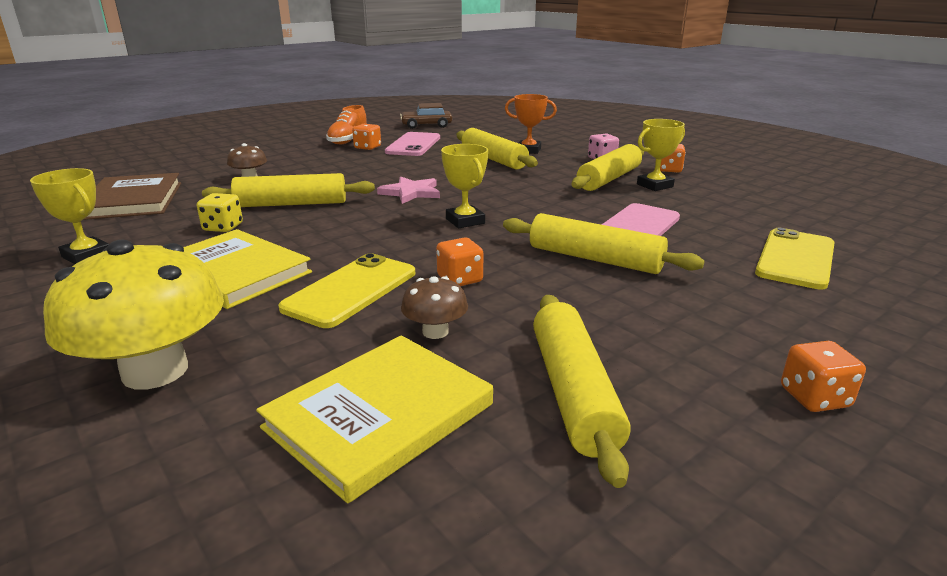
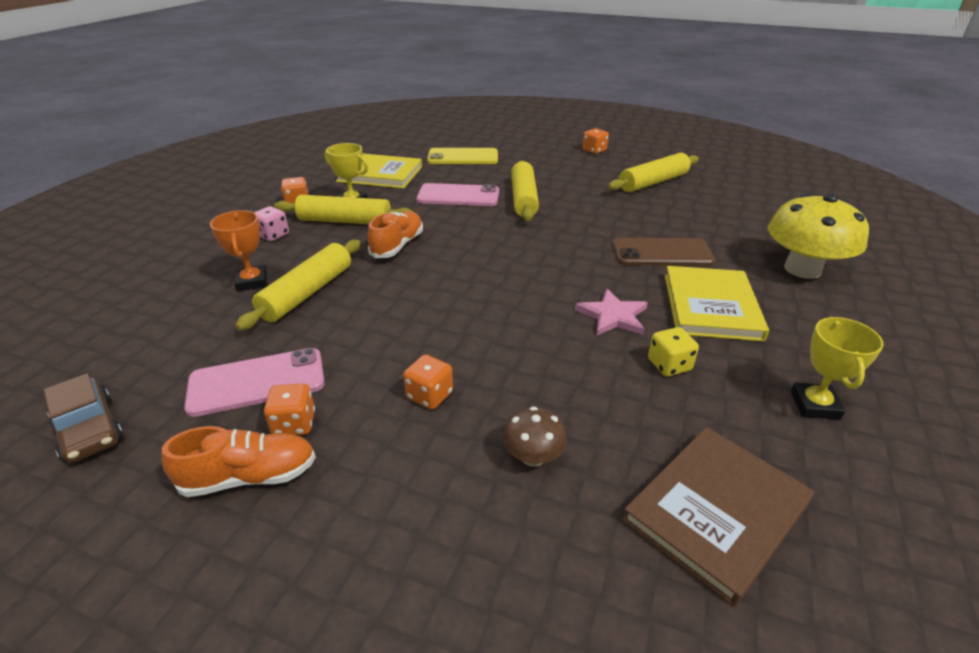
camera: 120 degrees left, 10 degrees up
yellow rolling pin [202,173,375,207] -> none
yellow book [256,335,493,503] -> yellow book moved to [334,154,422,188]
yellow phone [278,253,415,328] -> brown phone [612,238,716,266]
pink star [377,177,440,204] -> pink star moved to [575,289,648,336]
brown mushroom [401,276,468,339] -> none
orange dice [436,237,483,286] -> orange dice moved to [403,354,453,410]
yellow trophy [441,144,488,228] -> none
none -> orange shoe [368,211,423,258]

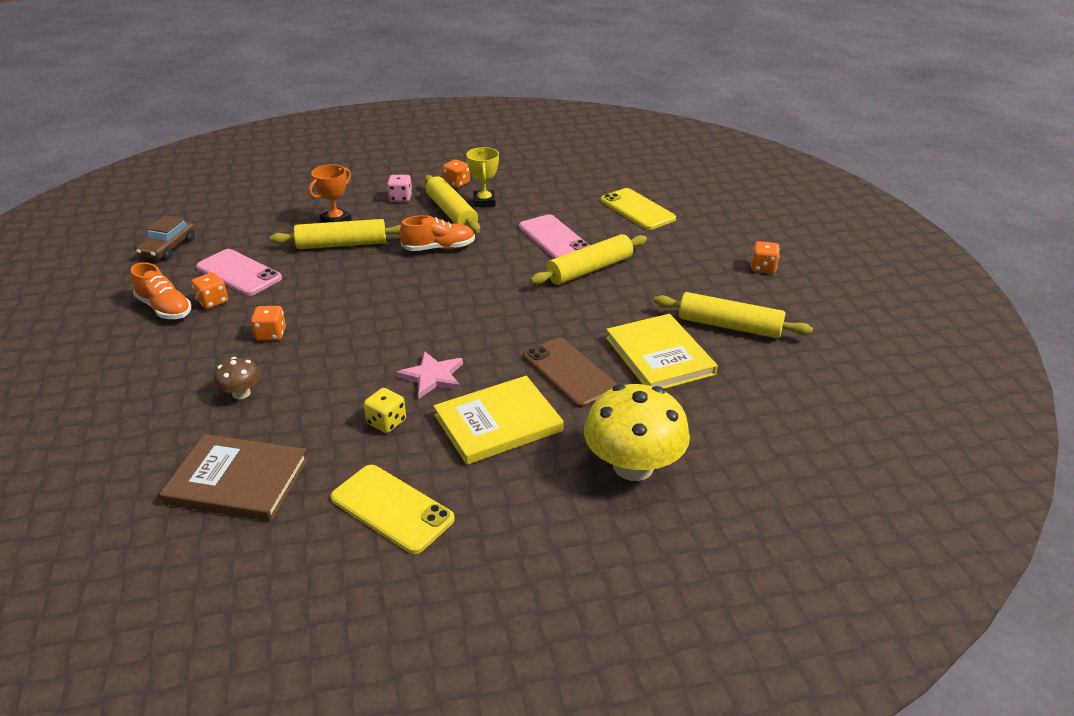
camera: 55 degrees right, 0 degrees up
yellow book [334,154,422,188] -> yellow book moved to [606,314,718,389]
yellow trophy [791,317,884,420] -> yellow phone [330,465,455,554]

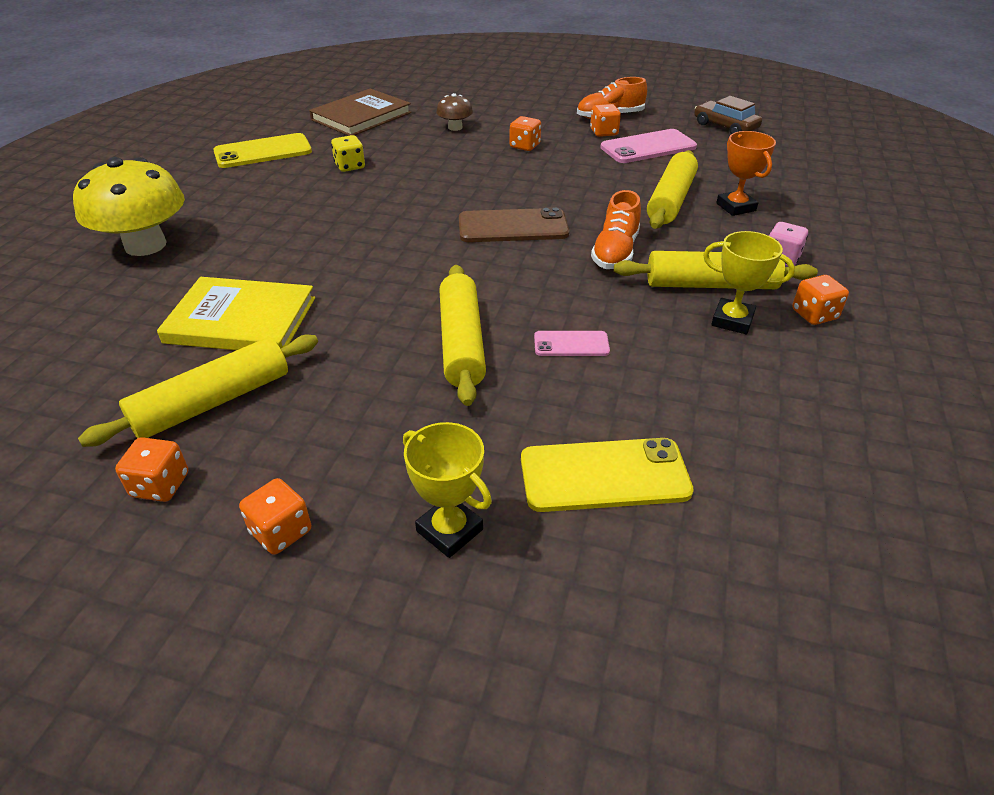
camera: 120 degrees right, 5 degrees up
pink star [396,351,463,399] -> none
yellow book [433,376,564,465] -> none
pink phone [519,214,590,259] -> pink phone [534,331,610,356], size x0.55
brown phone [523,338,618,408] -> brown phone moved to [459,207,569,242]
none -> orange dice [115,437,188,502]
none -> yellow trophy [403,422,492,558]

